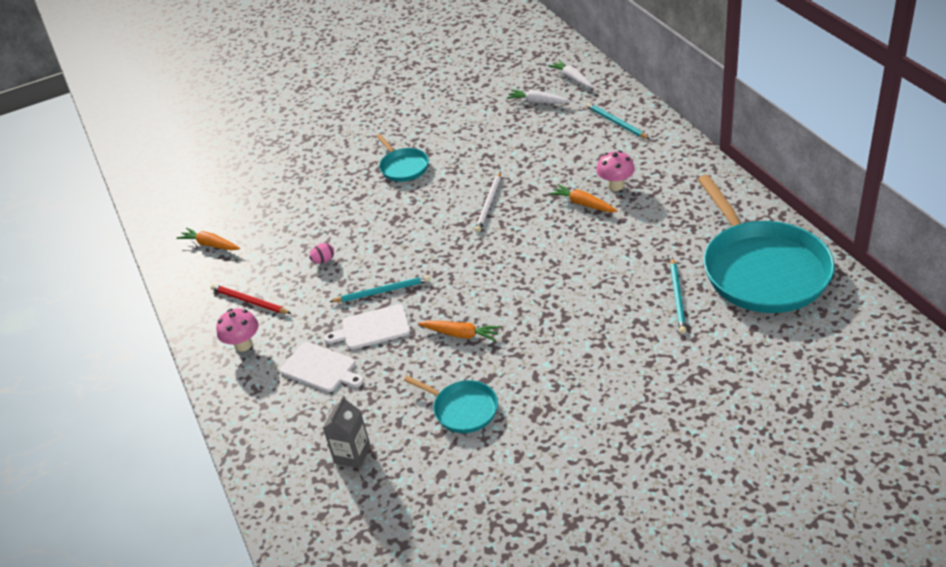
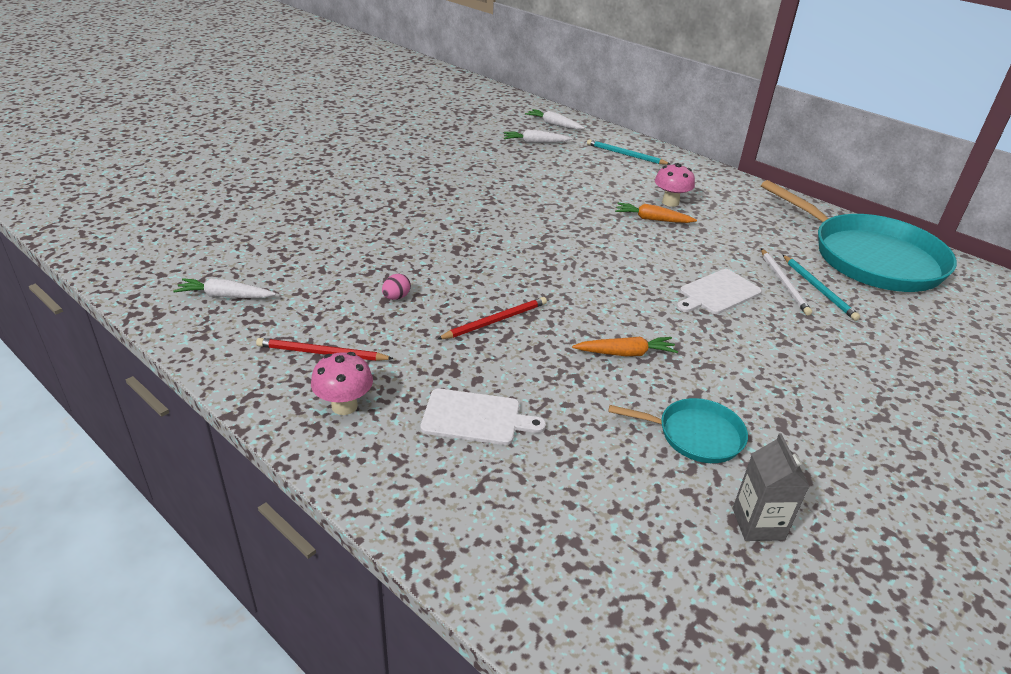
camera: 30 degrees left, 5 degrees down
orange carrot [177,228,240,250] -> white carrot [173,278,276,298]
grey carton [323,396,371,468] -> grey carton moved to [733,433,809,541]
white cutting board [324,304,411,349] -> white cutting board moved to [677,269,762,314]
turquoise pencil [330,275,430,302] -> red pencil [437,297,547,339]
turquoise pan [376,134,429,182] -> none
white pencil [475,171,501,232] -> white pencil moved to [761,249,812,315]

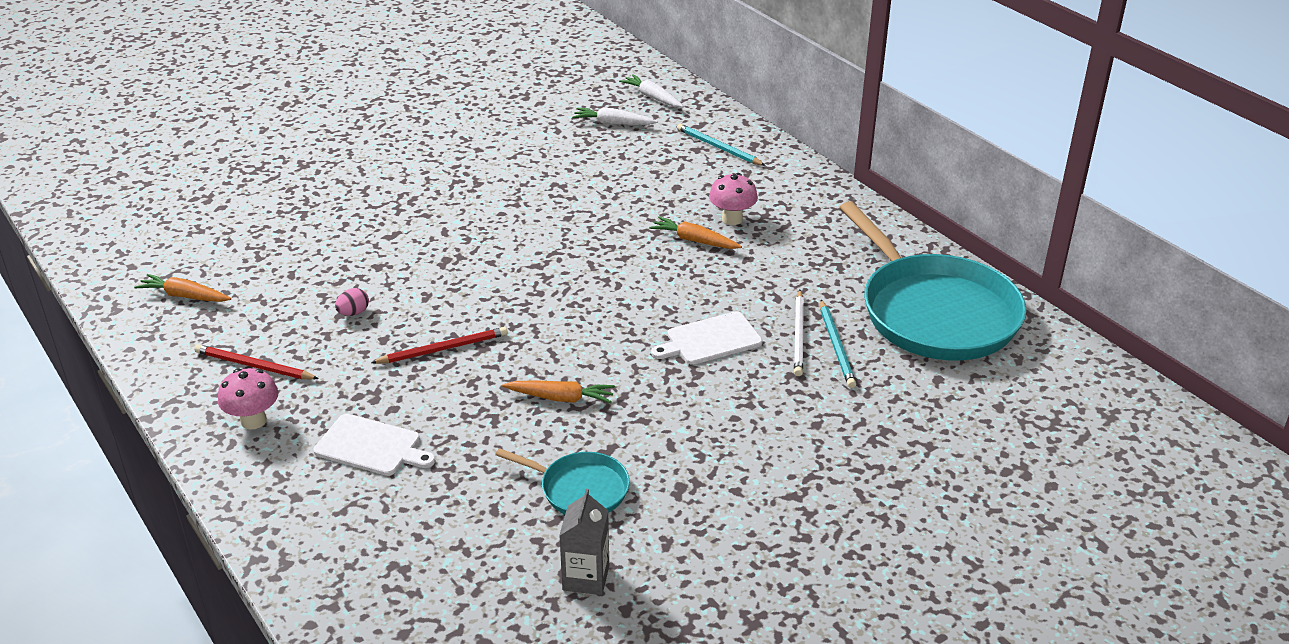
camera: 15 degrees right, 0 degrees up
white carrot [173,278,276,298] -> orange carrot [134,274,231,302]

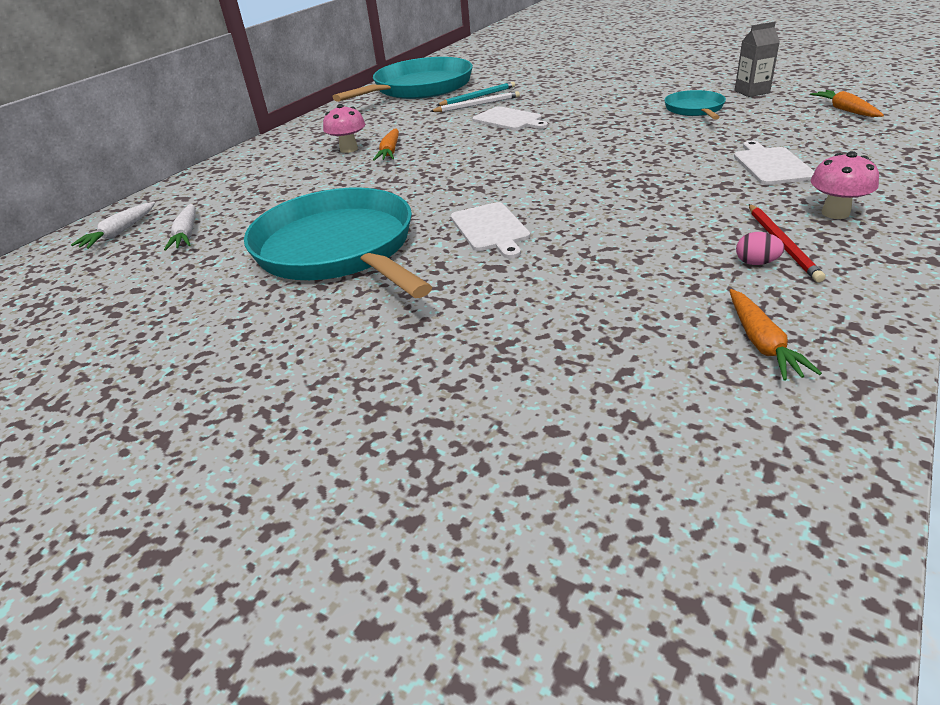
camera: 110 degrees left, 0 degrees up
pink egg [335,288,369,316] -> pink egg moved to [736,232,785,265]
red pencil [371,327,508,364] -> none
orange carrot [502,380,615,403] -> orange carrot moved to [810,90,884,117]
turquoise pencil [677,124,766,166] -> none
none -> turquoise pan [244,188,432,298]
none -> white cutting board [451,202,530,259]

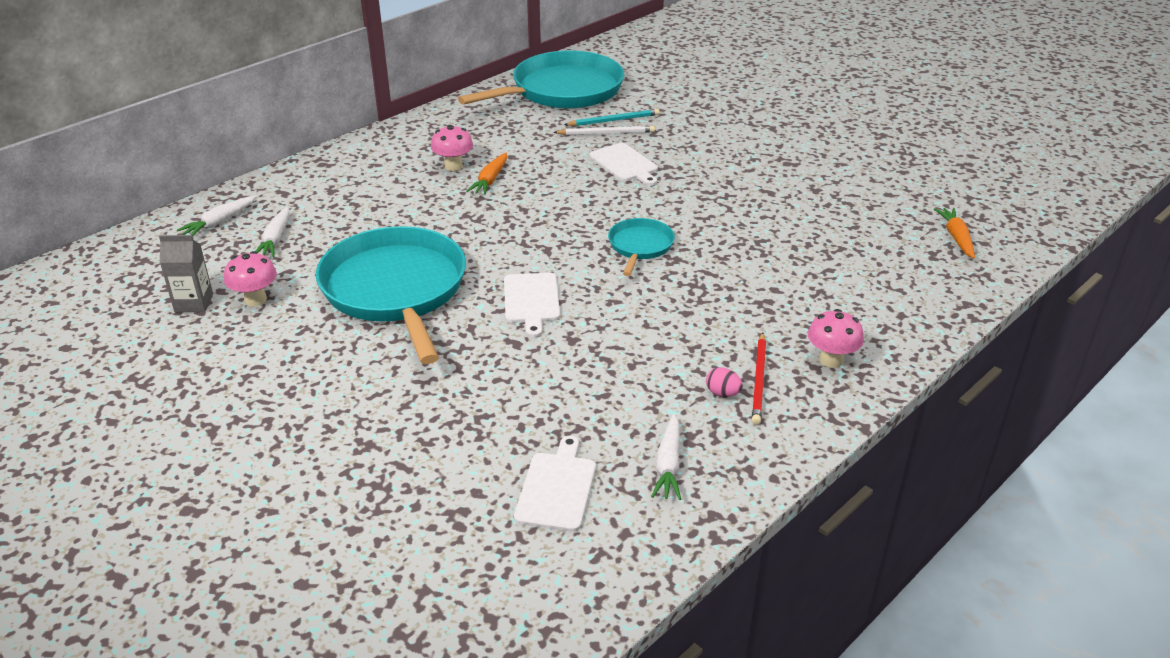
camera: 10 degrees right, 0 degrees up
turquoise pan [664,90,726,119] -> turquoise pan moved to [608,218,675,276]
orange carrot [729,289,822,381] -> white carrot [651,414,681,500]
white cutting board [734,141,815,185] -> white cutting board moved to [514,436,596,532]
grey carton [735,22,780,97] -> grey carton moved to [159,235,213,312]
none -> pink mushroom [224,251,277,306]

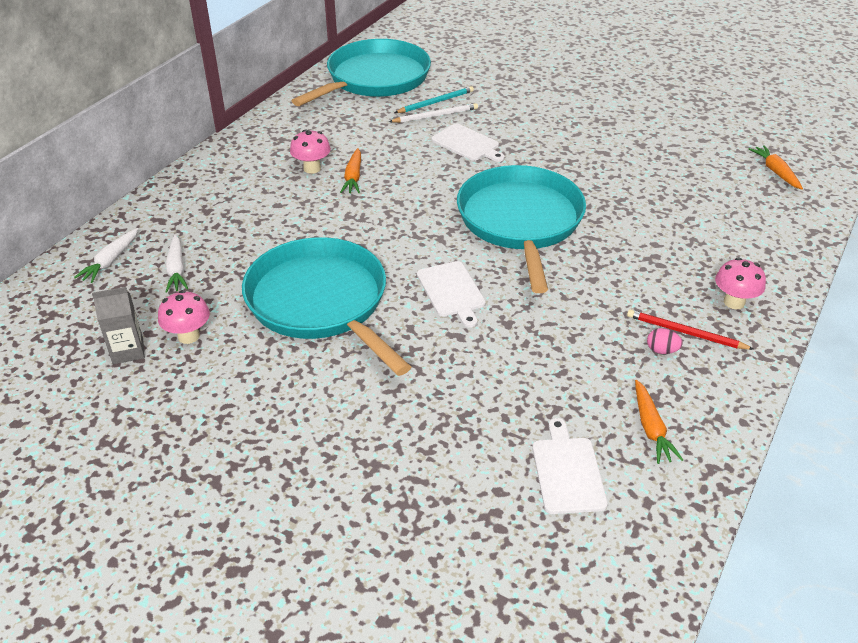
camera: 15 degrees left, 5 degrees up
turquoise pan [608,218,675,276] -> turquoise pan [457,165,586,293], size x2.10
white carrot [651,414,681,500] -> orange carrot [635,380,683,464]
red pencil [752,332,766,425] -> red pencil turned 120 degrees clockwise [627,309,754,350]

